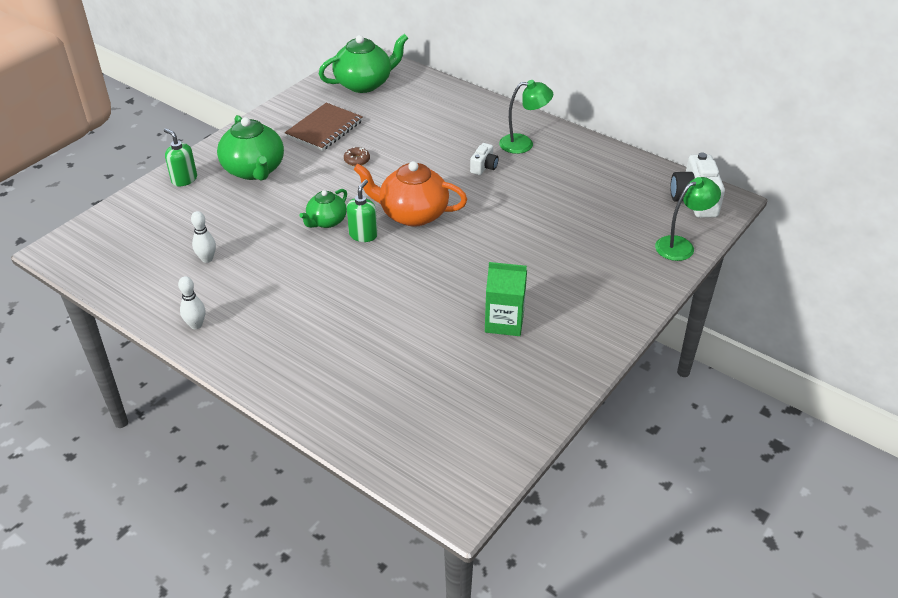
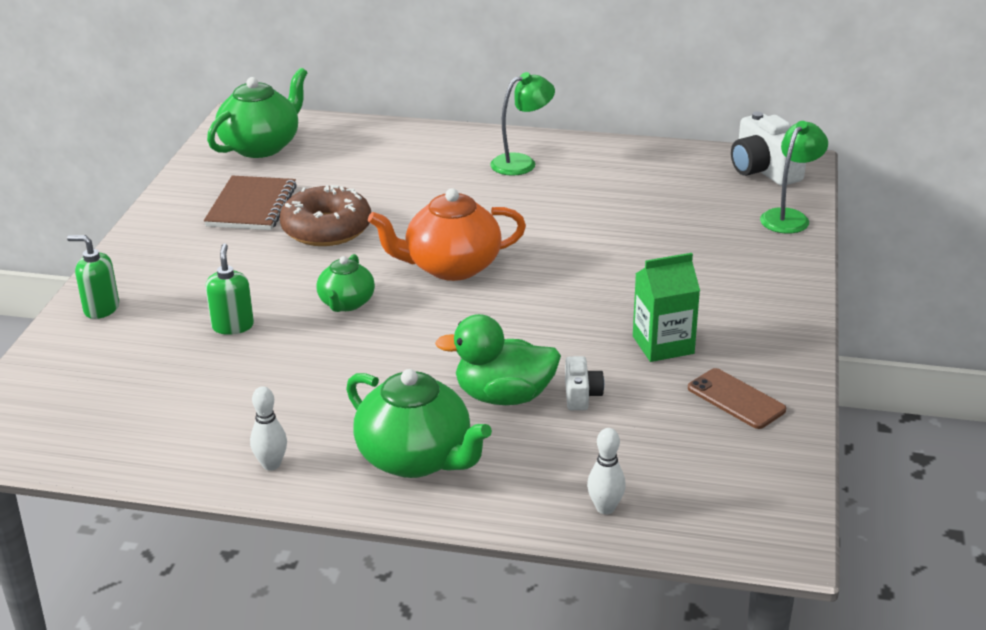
camera: 25 degrees left, 10 degrees down
white bowling pin [191,211,216,263] -> white bowling pin moved to [587,428,626,514]
green teapot [217,115,284,181] -> green teapot moved to [346,369,492,478]
brown donut [344,147,370,166] -> brown donut [280,185,371,246], size x2.44
green soap dispenser [347,180,378,242] -> green soap dispenser moved to [205,243,254,335]
white camera [470,143,499,175] -> white camera moved to [565,356,604,410]
none -> green duck [435,314,561,405]
none -> brown phone [688,368,786,429]

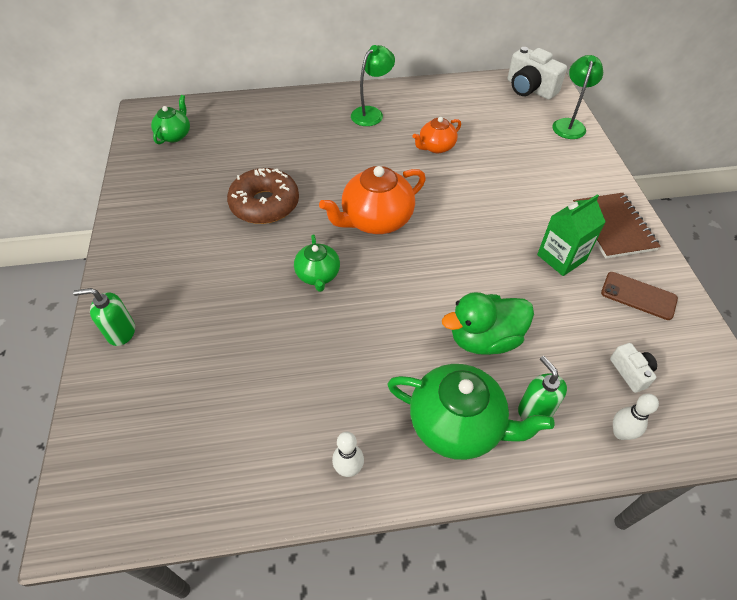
camera: 20 degrees left, 20 degrees up
brown notebook [204,175,297,230] -> brown notebook moved to [573,193,661,259]
green soap dispenser [205,243,254,335] -> green soap dispenser moved to [518,356,567,420]
green teapot [207,68,308,158] -> green teapot [151,95,190,145], size x0.59
white camera [565,356,604,410] -> white camera moved to [610,343,657,393]
none -> orange teapot [413,117,461,153]

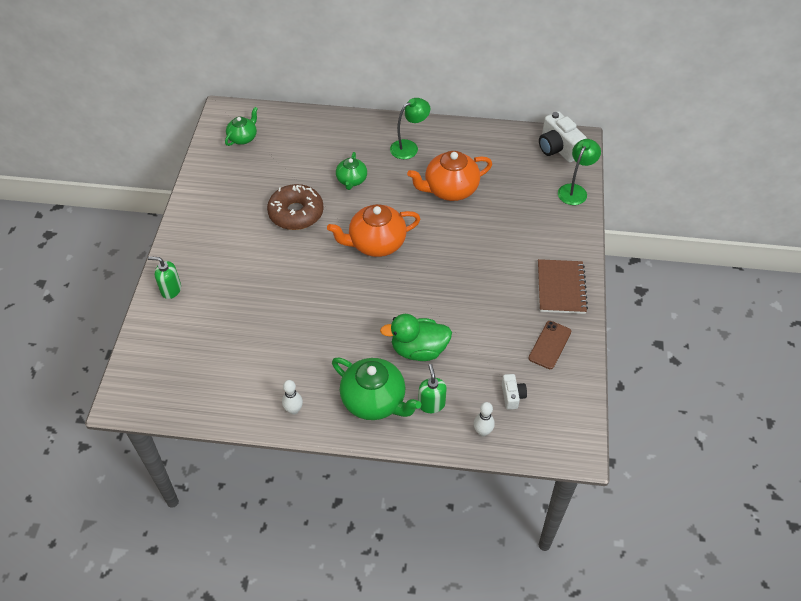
camera: 15 degrees right, 0 degrees up
green teapot [294,234,340,292] -> green teapot moved to [336,152,367,190]
orange teapot [413,117,461,153] -> orange teapot [407,151,492,201], size x1.71
green carton [537,194,606,276] -> none
brown phone [601,272,678,320] -> brown phone turned 75 degrees clockwise [529,321,571,369]

